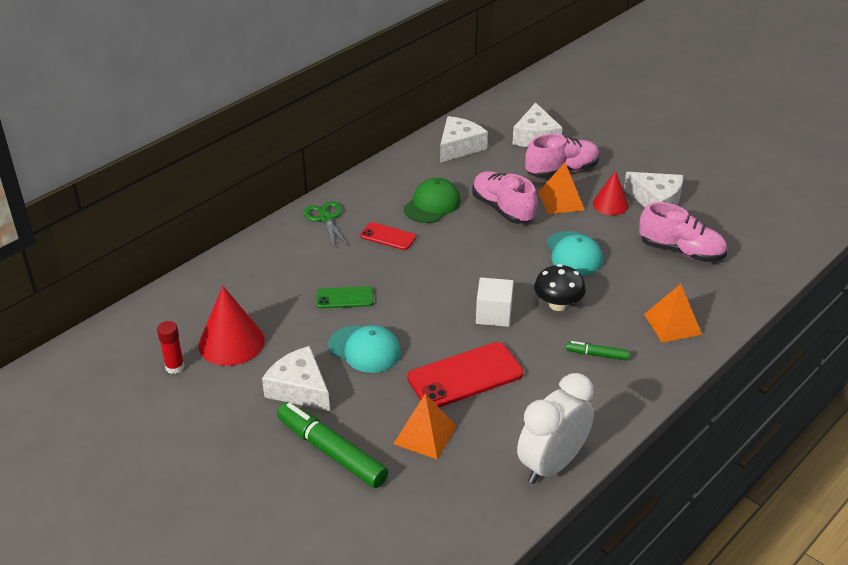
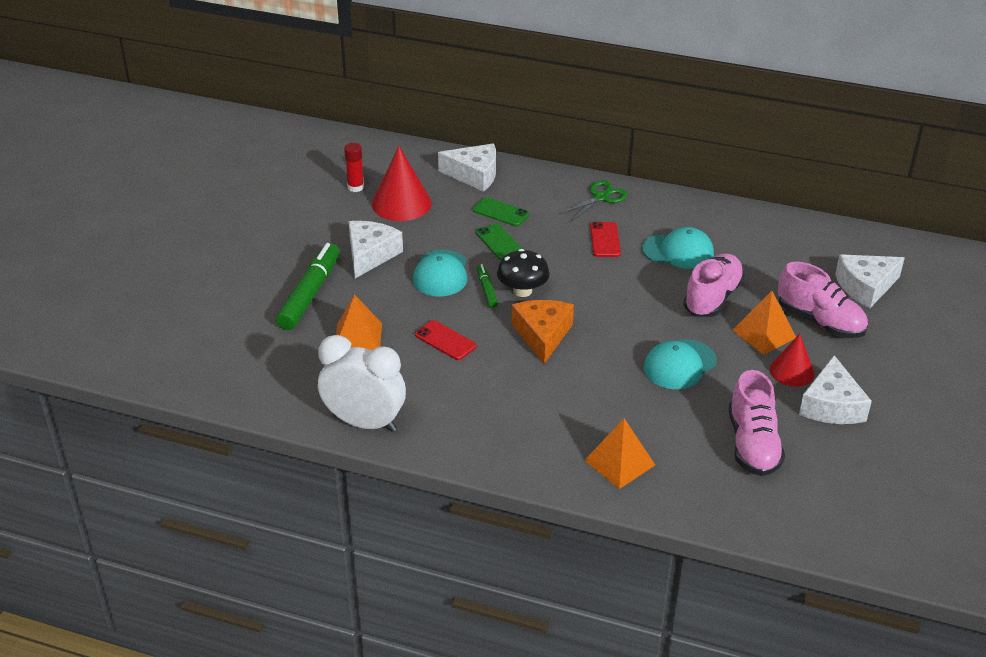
camera: 65 degrees right, 0 degrees up
green cap [404,178,461,223] -> turquoise cap [642,227,714,269]
red phone [407,342,523,407] -> red phone [415,320,476,360], size x0.56
white cheese [440,116,488,163] -> white cheese moved to [438,143,496,192]
white cube [476,277,514,327] -> orange cheese [511,300,574,364]
black mushroom [534,264,586,311] -> black mushroom moved to [497,249,550,297]
green marker [566,341,630,361] -> green marker moved to [477,264,498,308]
none -> green phone [473,197,529,226]

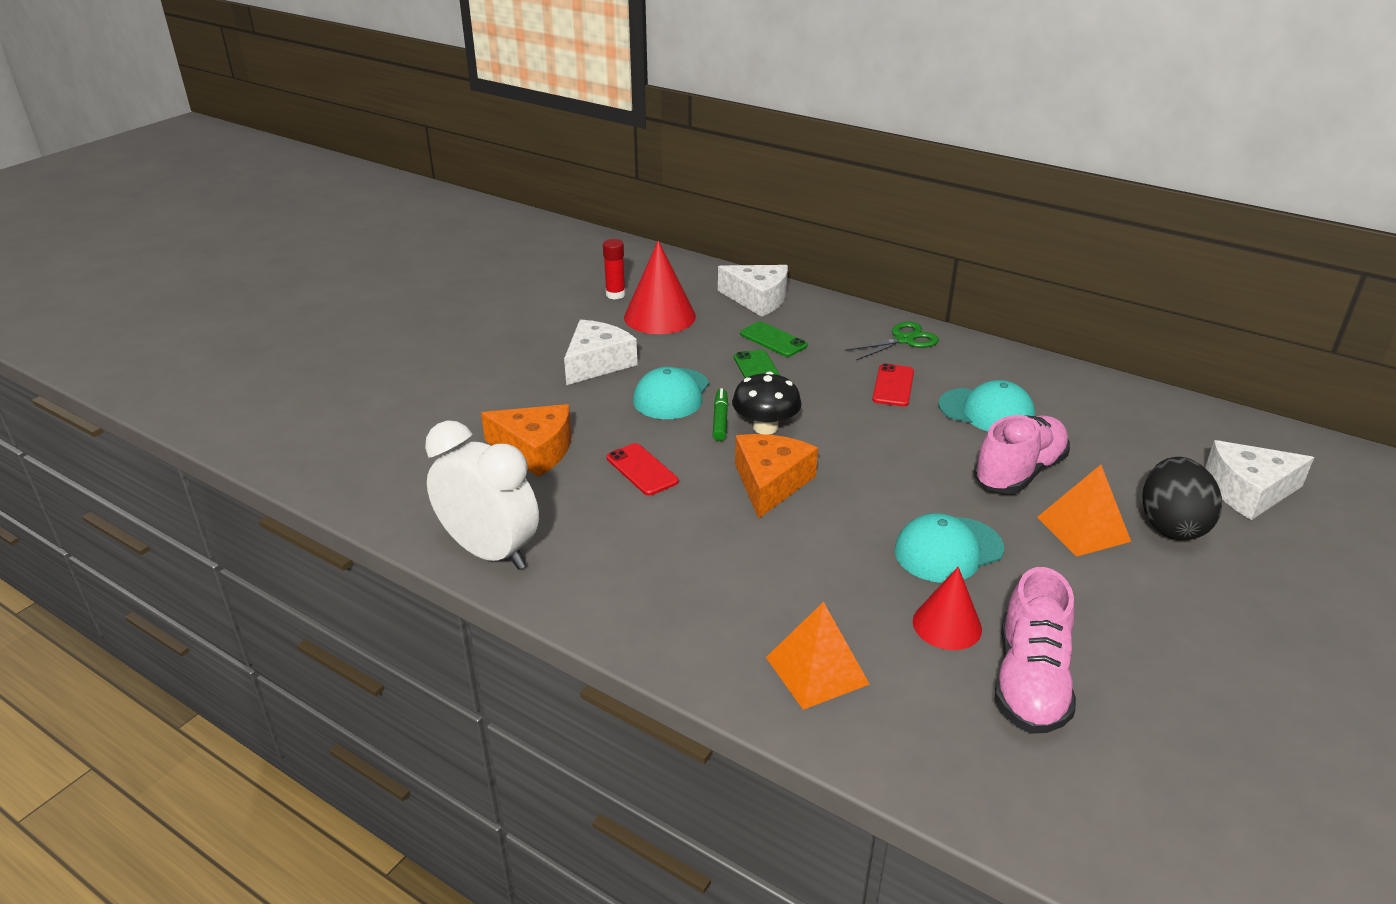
camera: 15 degrees right, 5 degrees down
green marker [276,243,340,330] -> none
orange pyramid [336,294,382,350] -> orange cheese [481,404,571,477]
red cone [770,334,814,387] -> red cone moved to [913,567,982,650]
pink shoe [778,262,868,338] -> black egg [1142,457,1222,540]
white cheese [799,355,872,424] -> none

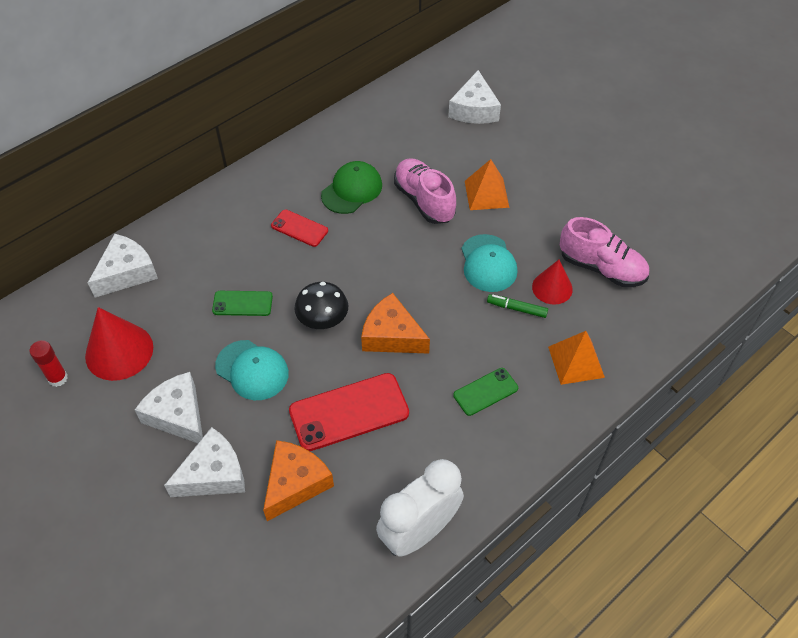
camera: 75 degrees left, 20 degrees up
red phone [607,443,679,496] -> red phone [289,373,409,451], size x1.79
green marker [713,388,728,441] -> green marker moved to [487,294,548,318]
green phone [740,322,808,357] -> green phone moved to [453,368,518,416]
green scissors [845,322,939,360] -> none
turquoise cap [938,380,1035,431] -> green cap [321,161,382,214]
black egg [1142,457,1222,540] -> none
none -> white cheese [164,427,245,497]

